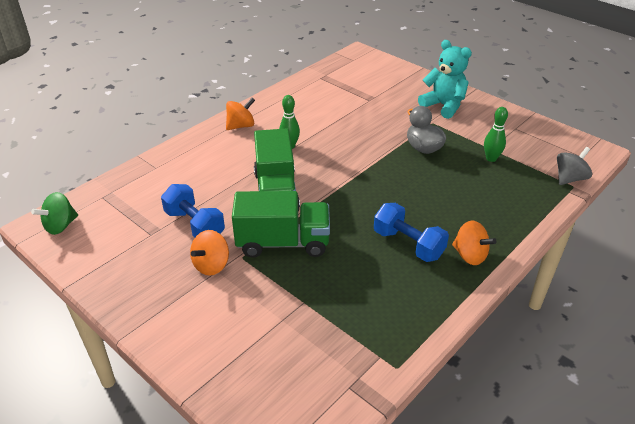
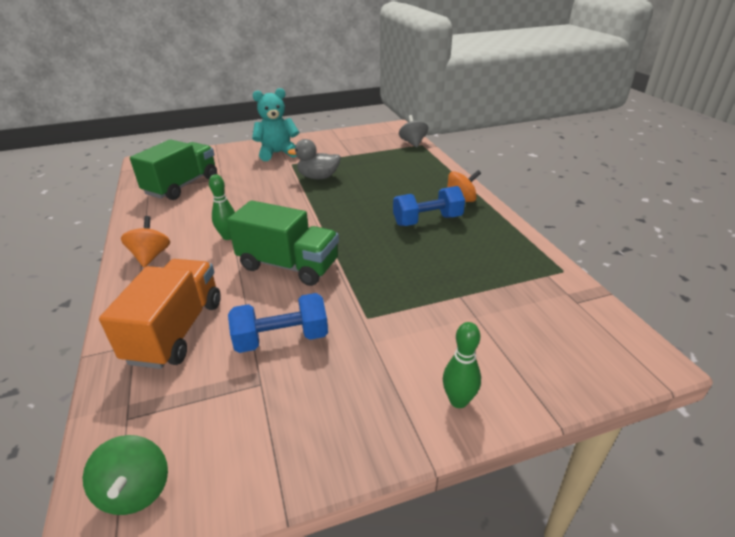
camera: 60 degrees left, 5 degrees down
orange spinning top [190,230,229,276] -> none
green truck [232,191,330,258] -> green truck moved to [130,139,217,200]
green bowling pin [484,107,508,162] -> green bowling pin moved to [443,322,481,408]
none -> orange truck [99,259,221,369]

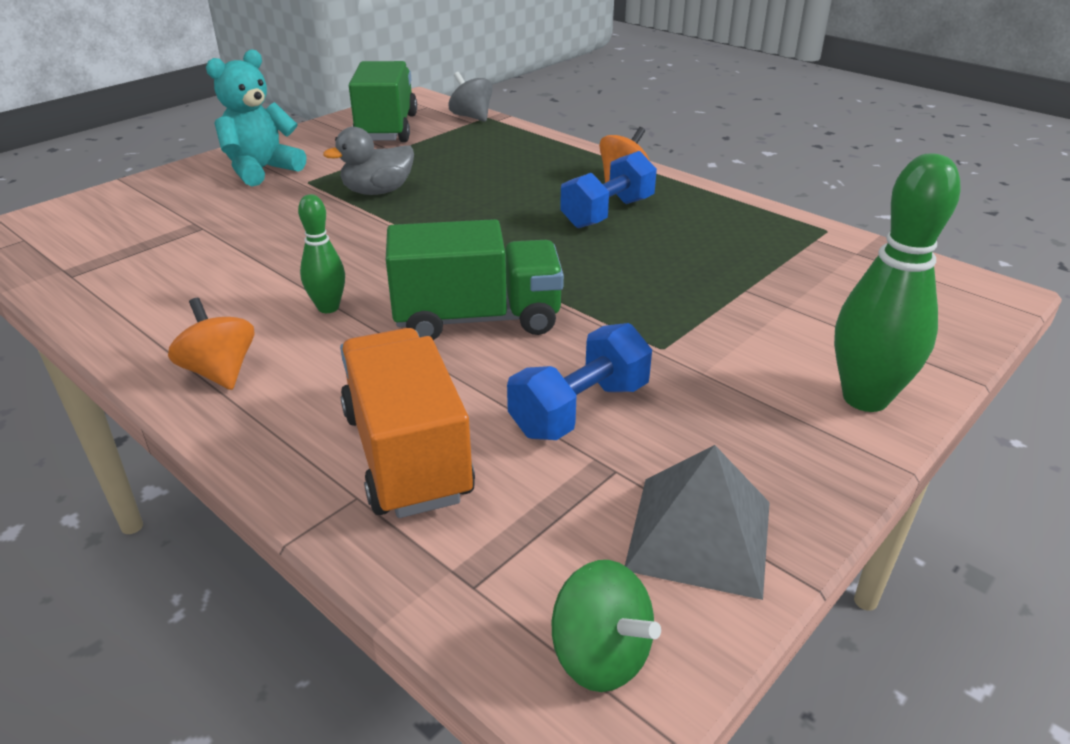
camera: 30 degrees left, 0 degrees up
green truck [130,139,217,200] -> green truck moved to [349,61,417,142]
green bowling pin [443,322,481,408] -> green bowling pin [834,153,961,412], size x1.80
none -> grey pyramid [625,445,770,600]

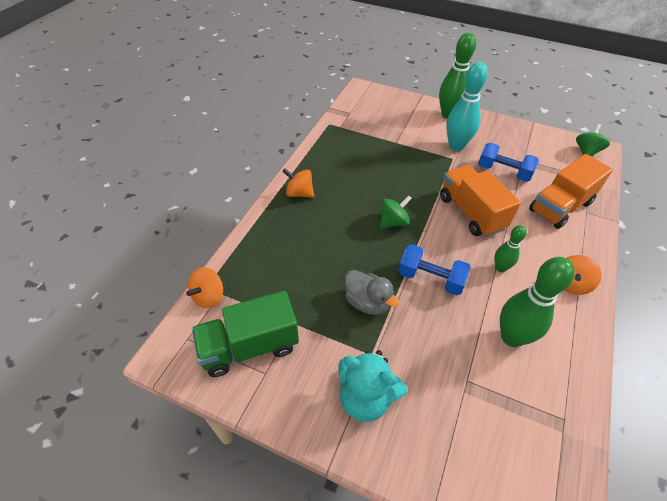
camera: 110 degrees left, 15 degrees up
green truck [386,219,564,340] -> orange truck [440,165,521,237]
grey spinning top [449,72,493,122] -> orange spinning top [186,267,223,308]
blue dumbbell [560,151,657,228] -> blue dumbbell moved to [398,244,471,295]
grey pyramid [625,445,770,600] -> none
none -> green spinning top [380,195,412,229]
none -> turquoise bowling pin [446,62,488,151]
none -> green bowling pin [500,257,575,347]

